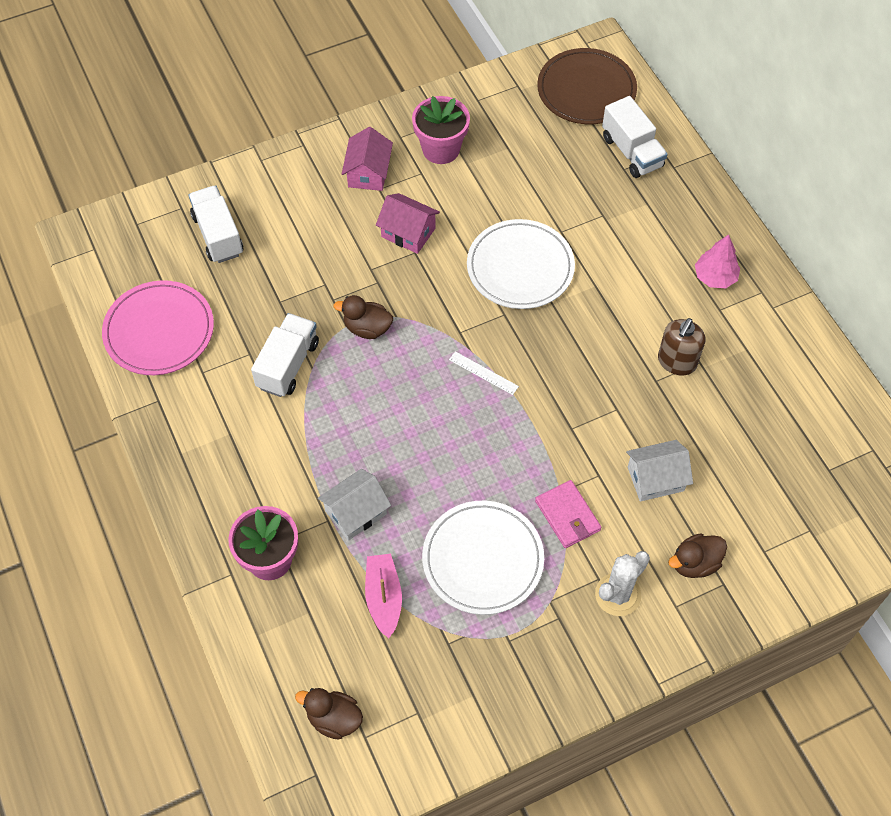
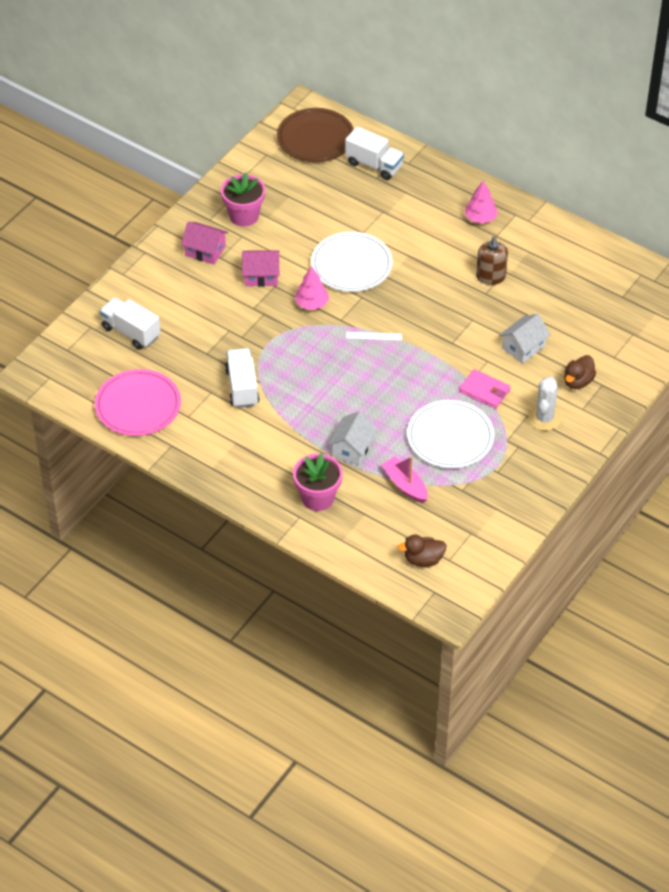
camera: 30 degrees left, 10 degrees down
brown duck [333,295,393,339] -> none
pink house [342,127,393,191] -> pink house turned 45 degrees counterclockwise [181,222,228,265]
none -> pink tree [295,266,329,310]

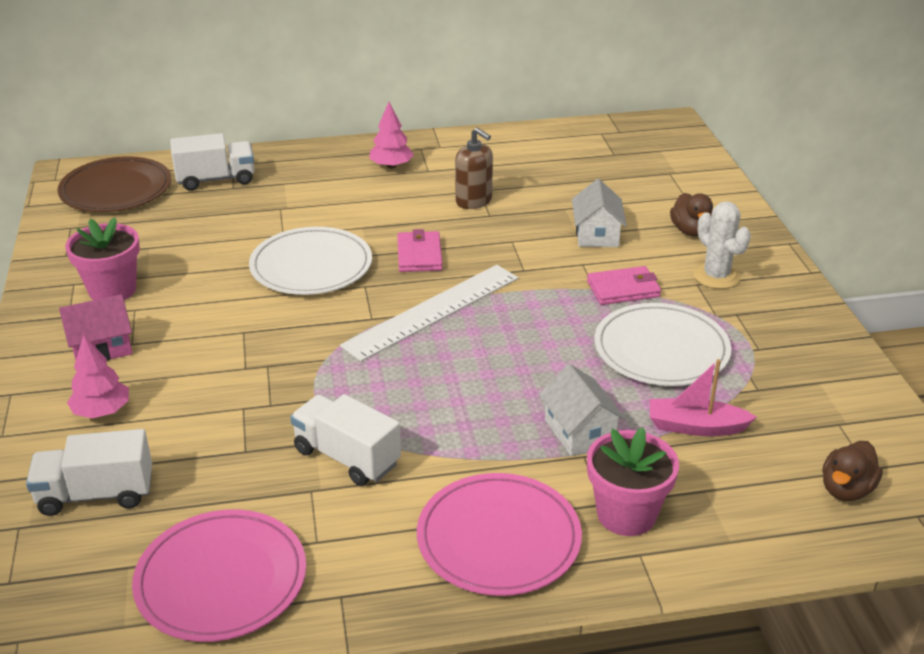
camera: 45 degrees left, 15 degrees down
pink house [242,250,280,287] -> none
pink tree [295,266,329,310] -> pink tree moved to [67,335,129,418]
white ruler [346,332,402,341] -> white ruler [340,265,518,362], size x2.42
none -> pink wallet [397,229,442,272]
none -> pink plate [417,473,582,596]

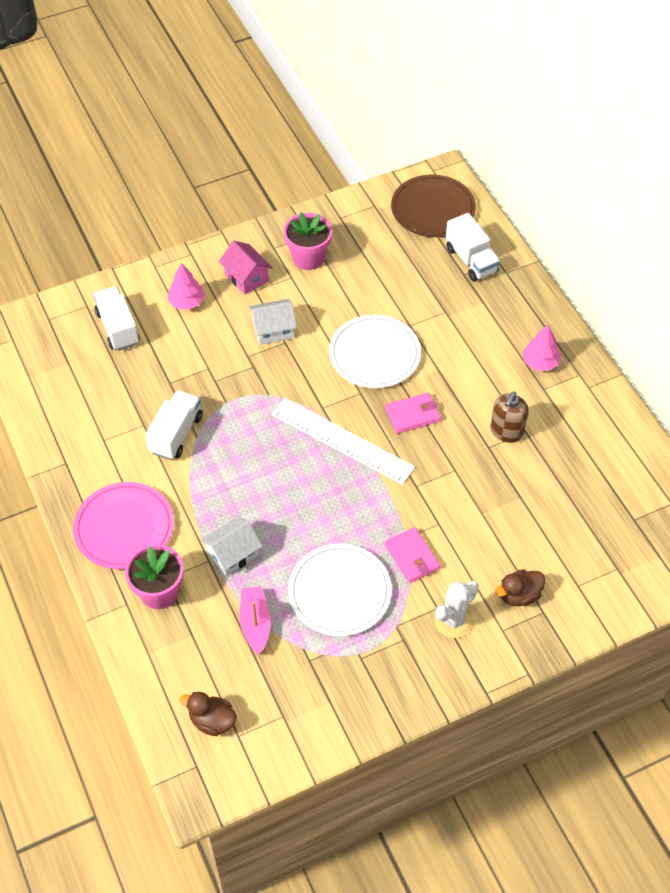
camera: 75 degrees right, 20 degrees up
pink plate [132,509,306,642] -> none
white house [572,179,627,247] -> white house moved to [249,299,297,345]

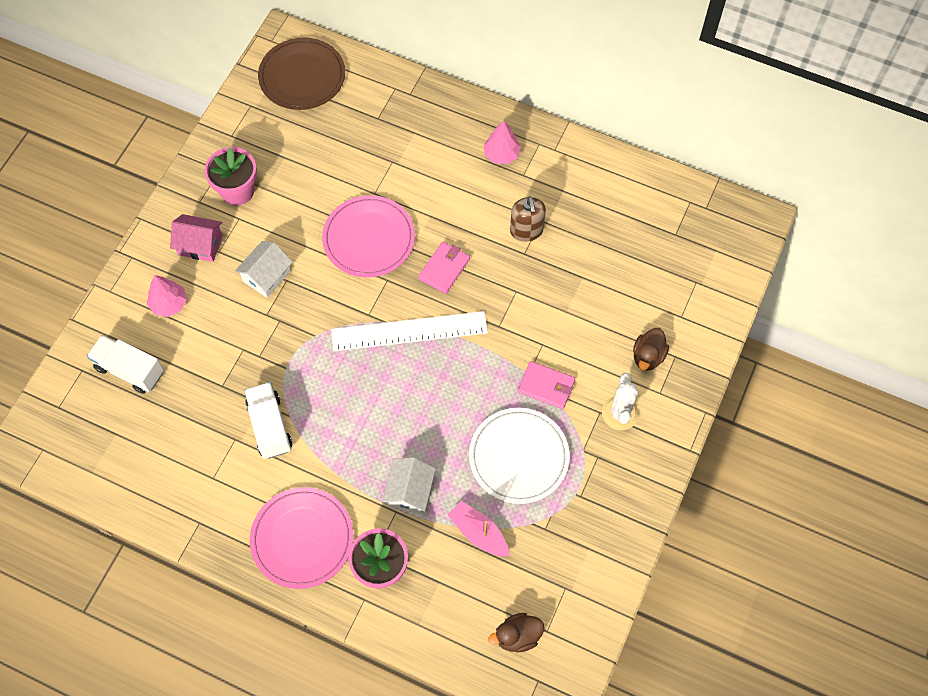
camera: 40 degrees left, 10 degrees up
white plate [329,315,421,388] -> pink plate [322,195,415,277]
white truck [446,213,500,281] -> none

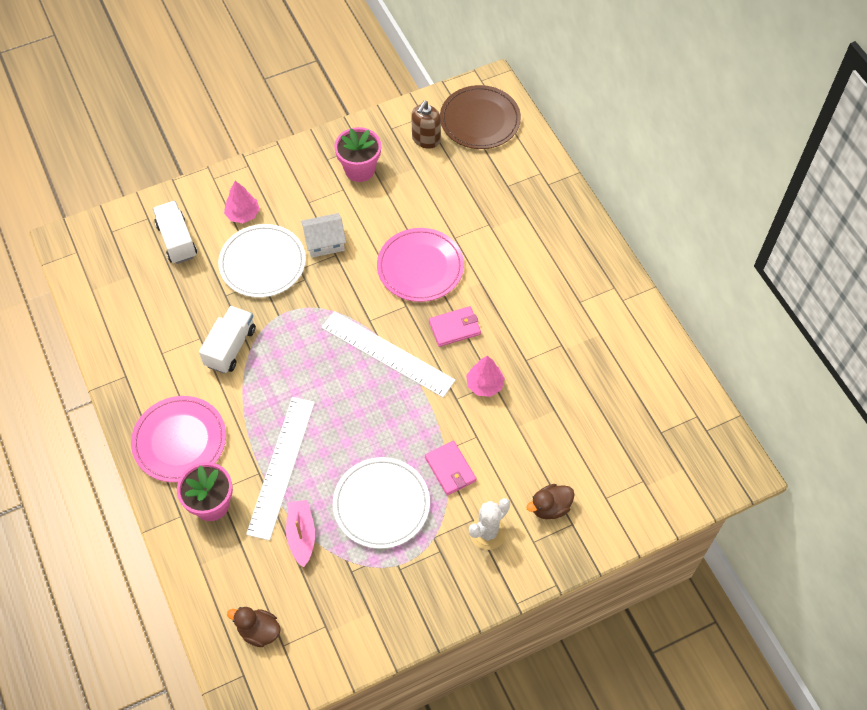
camera: 40 degrees right, 5 degrees down
pink house [170,214,223,262] -> none
white house [382,457,436,514] -> white ruler [246,397,315,541]
pink tree [484,120,521,164] -> pink tree moved to [466,356,505,397]
brown soap dispenser [510,196,546,242] -> brown soap dispenser moved to [411,101,441,149]
none -> white plate [218,224,306,298]

